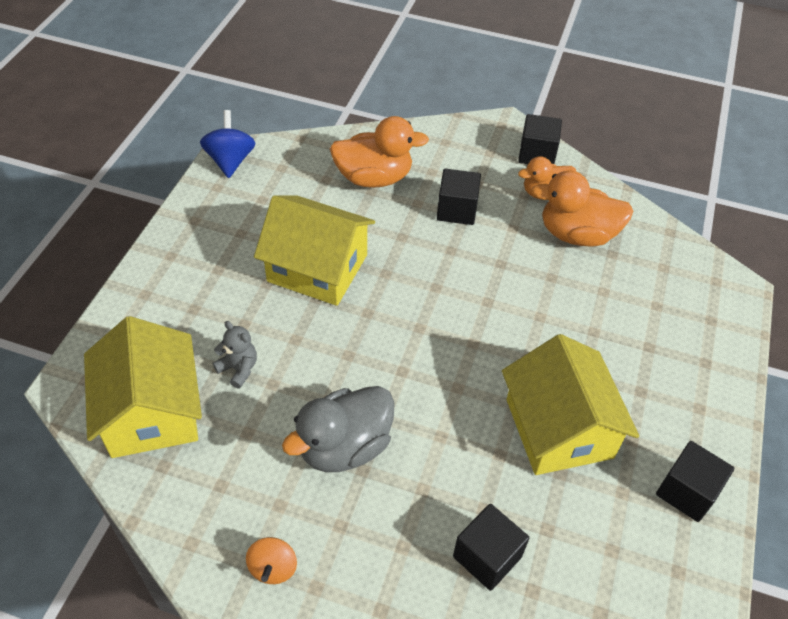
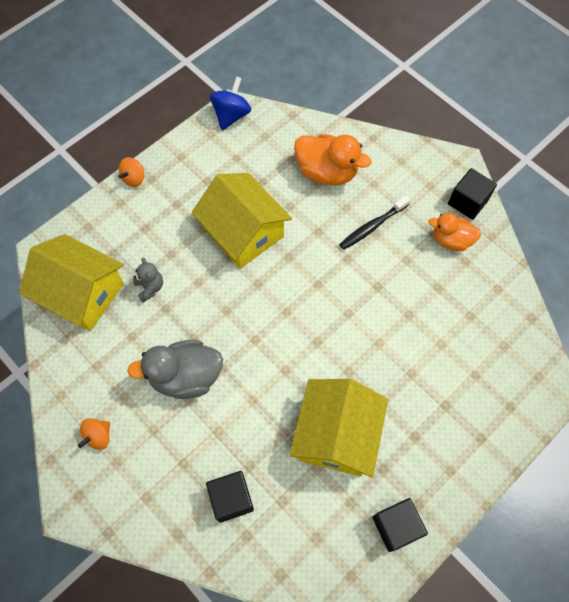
camera: 30 degrees right, 15 degrees up
yellow house [84,316,202,458] -> yellow house turned 75 degrees counterclockwise [19,234,124,331]
black cube [437,169,481,225] -> black toothbrush [339,195,411,250]
orange duck [531,171,633,247] -> none
none -> orange spinning top [118,157,144,187]

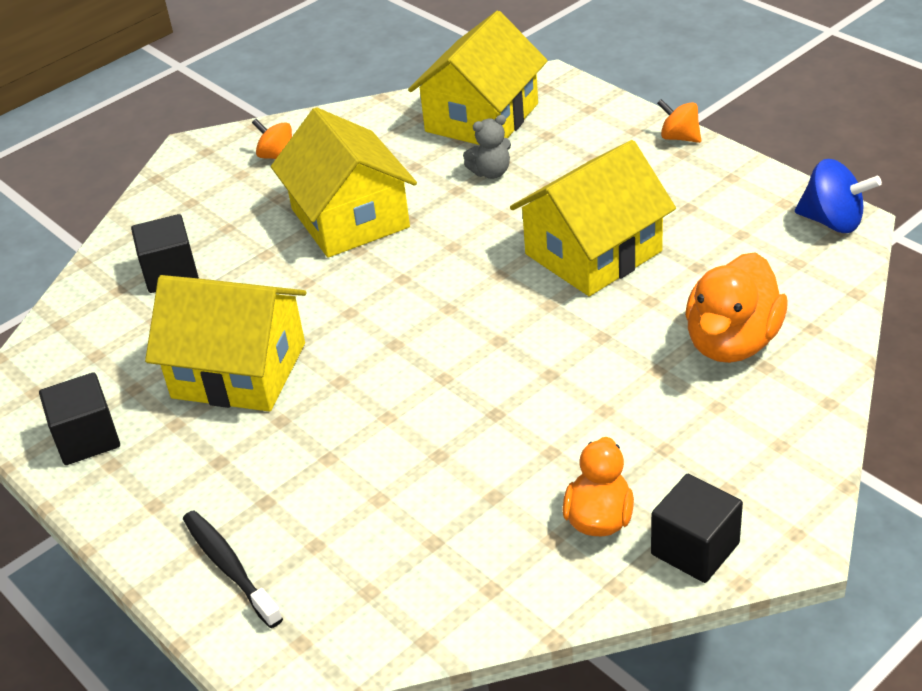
camera: 95 degrees right, 25 degrees down
grey duck [127,340,223,399] -> yellow house [271,107,417,258]
black toothbrush [339,195,411,250] -> black toothbrush moved to [183,510,283,628]

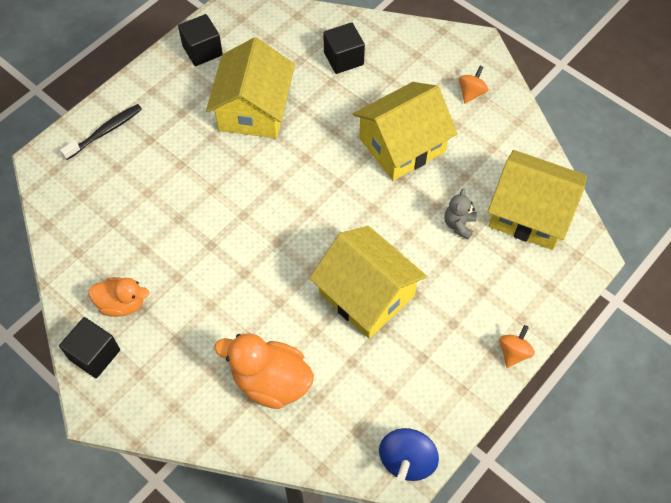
camera: 80 degrees right, 20 degrees up
grey teddy bear [463,115,511,179] -> grey teddy bear turned 45 degrees clockwise [444,189,477,240]

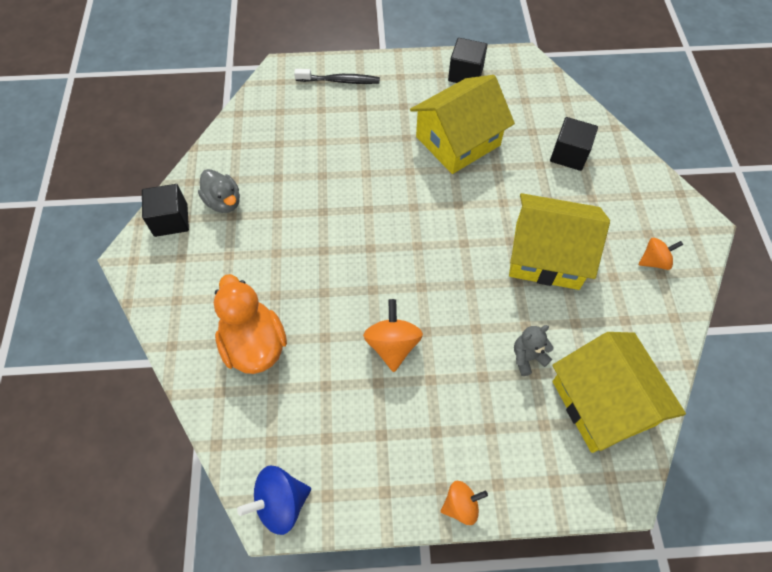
camera: 45 degrees right, 0 degrees up
orange duck [88,277,150,317] -> grey duck [198,169,240,213]
yellow house [309,226,427,339] -> orange spinning top [363,299,423,372]

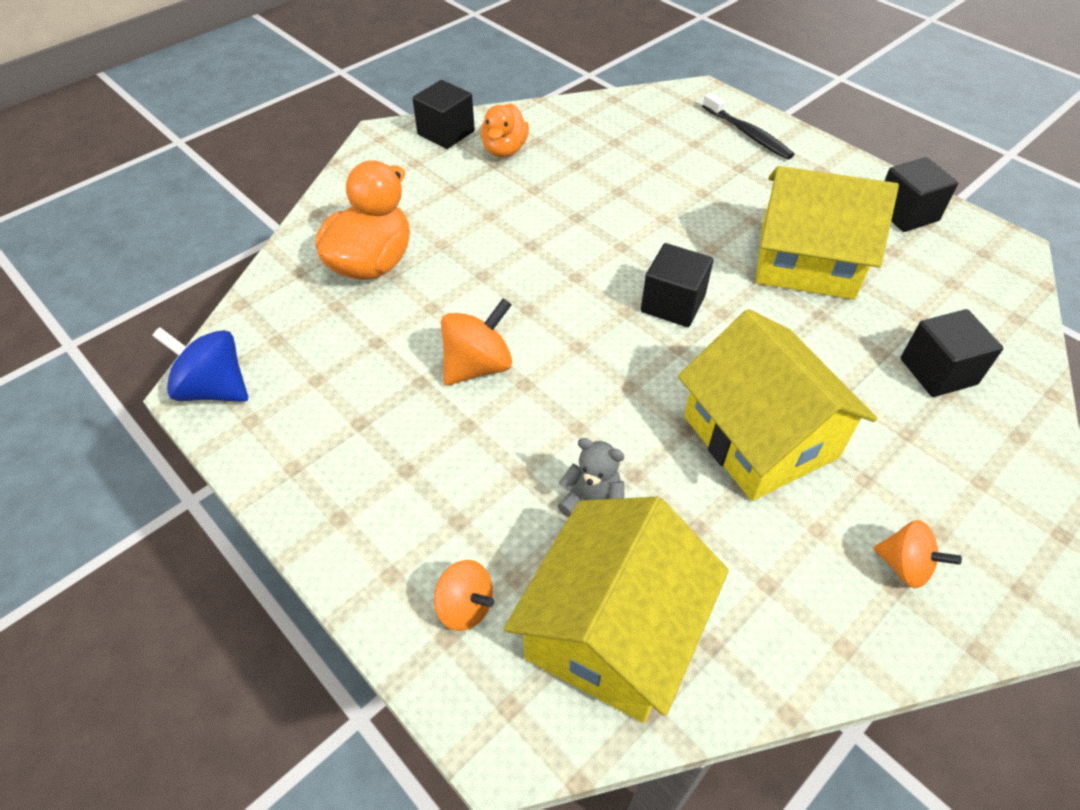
camera: 50 degrees right, 10 degrees down
grey duck [198,169,240,213] -> orange duck [481,103,529,157]
orange spinning top [441,481,488,525] -> orange spinning top moved to [434,560,494,631]
none -> black cube [641,243,714,327]

